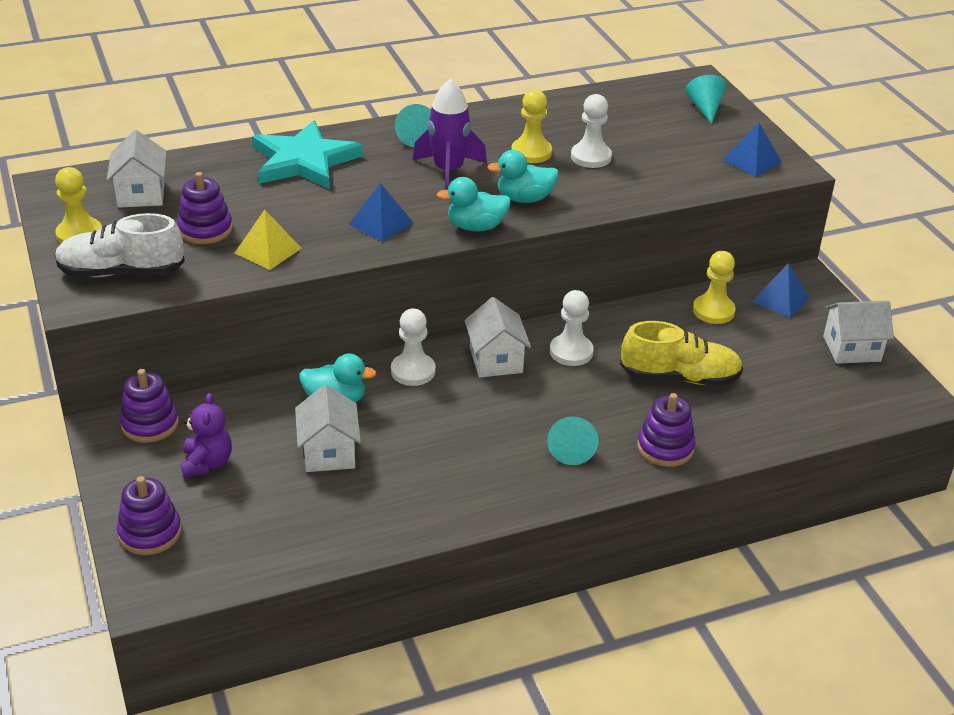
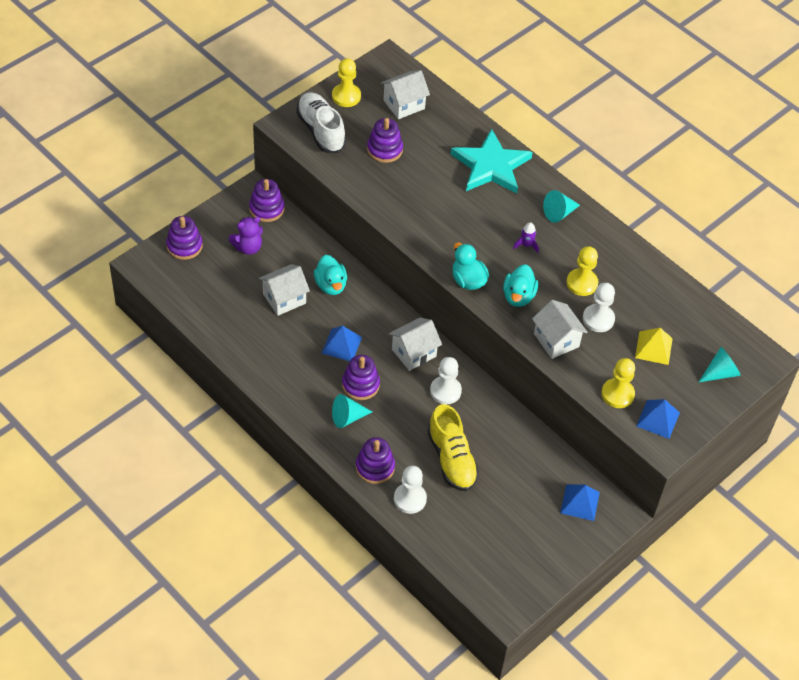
camera: 65 degrees right, 15 degrees up
yellow pyramid [235,209,302,270] -> yellow pyramid moved to [635,328,673,365]
blue pyramid [349,183,414,242] -> blue pyramid moved to [322,325,362,361]
white pawn [391,308,436,386] -> white pawn moved to [394,466,427,514]
purple rocket [413,79,487,190] -> purple rocket [513,222,539,253], size x0.46
turquoise duck [487,150,559,203] -> turquoise duck turned 135 degrees counterclockwise [503,264,538,307]
yellow pawn [693,251,736,324] -> yellow pawn moved to [601,358,635,408]
white house [823,301,894,364] -> white house moved to [532,300,588,359]
none -> purple stacking toy [342,355,380,400]

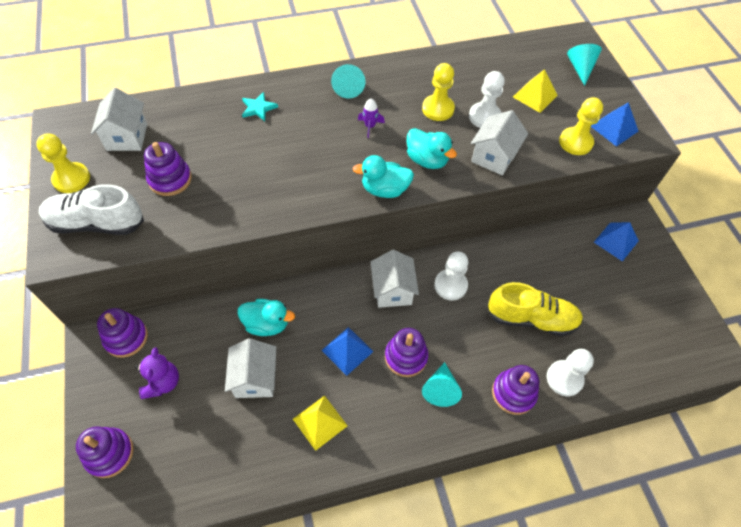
camera: 60 degrees left, 5 degrees up
turquoise star [451,129,533,194] -> turquoise star [242,92,278,121], size x0.42
white house [532,300,588,359] -> white house turned 60 degrees counterclockwise [471,110,528,175]
none -> yellow pyramid [293,395,348,451]

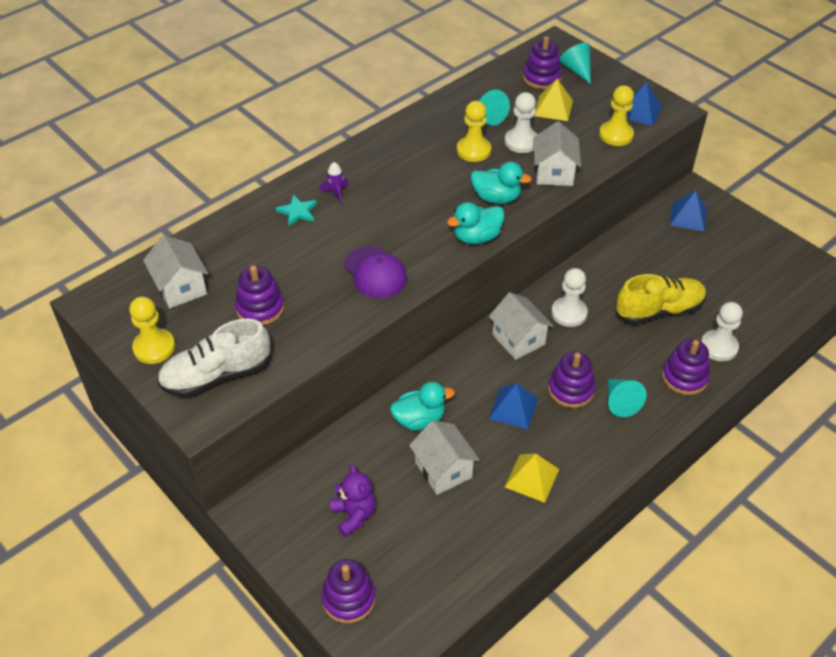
camera: 25 degrees left, 10 degrees down
purple stacking toy [97,308,148,358] -> purple stacking toy moved to [523,36,562,89]
turquoise cone [331,64,365,98] -> turquoise cone moved to [477,89,510,126]
purple rocket [358,99,385,138] -> purple rocket moved to [320,162,349,205]
none -> purple cap [344,246,407,298]

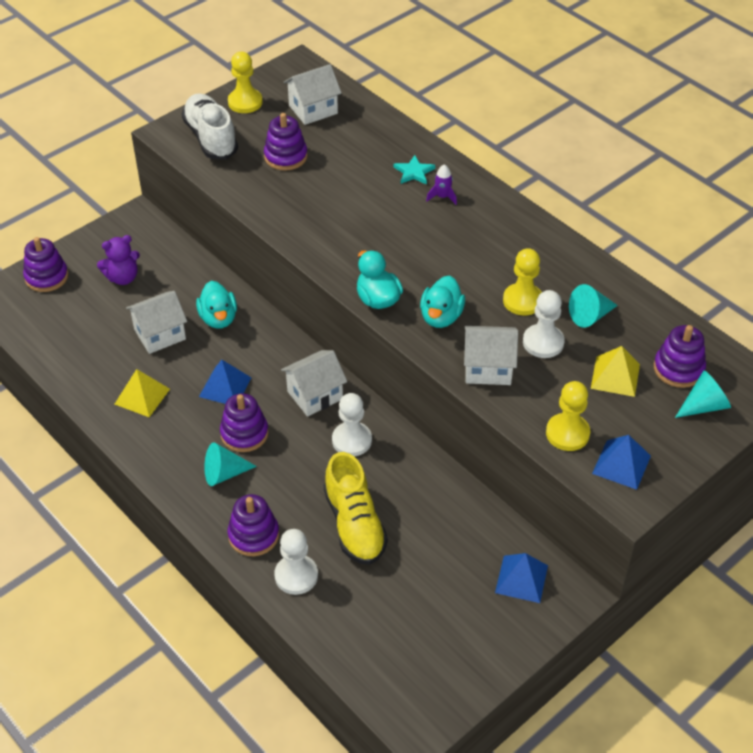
camera: 90 degrees right, 0 degrees up
purple cap [344,246,407,298] -> none

